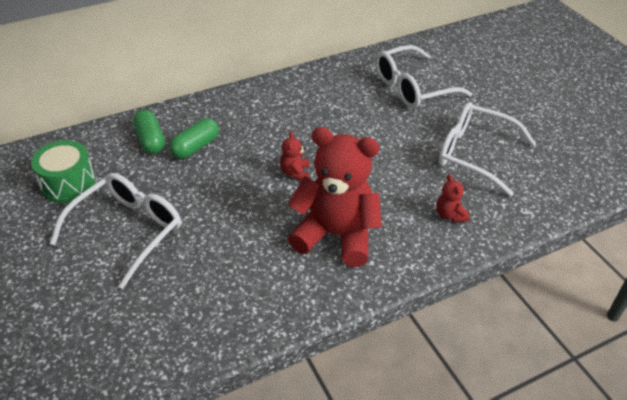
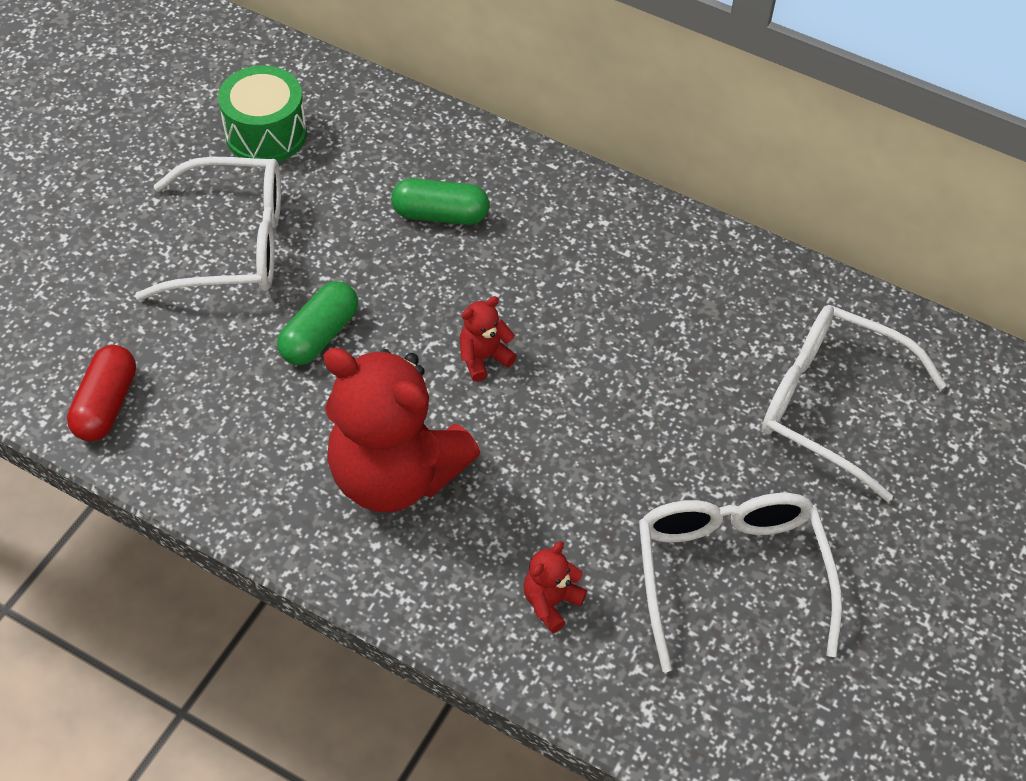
camera: 55 degrees right, 10 degrees up
green capsule [133,110,165,154] -> green capsule moved to [277,281,358,365]
red teddy bear [288,127,382,267] -> red teddy bear turned 135 degrees clockwise [323,348,480,513]
none -> red capsule [67,345,136,441]

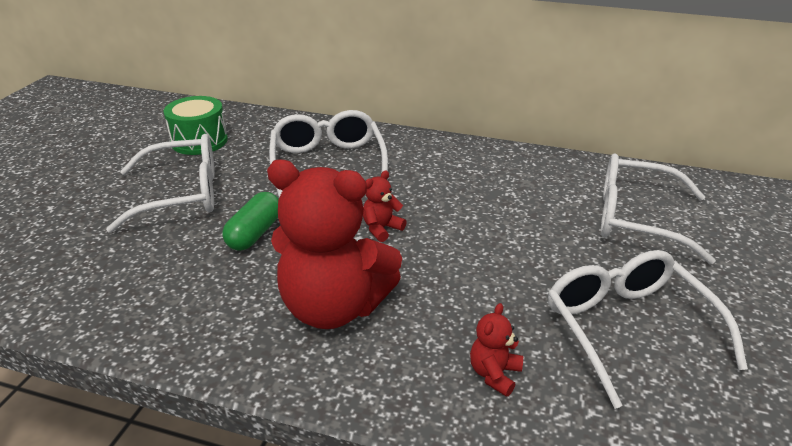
camera: 10 degrees left, 20 degrees down
red capsule [67,345,136,441] -> none
green capsule [391,178,489,225] -> white glasses [269,110,388,197]

